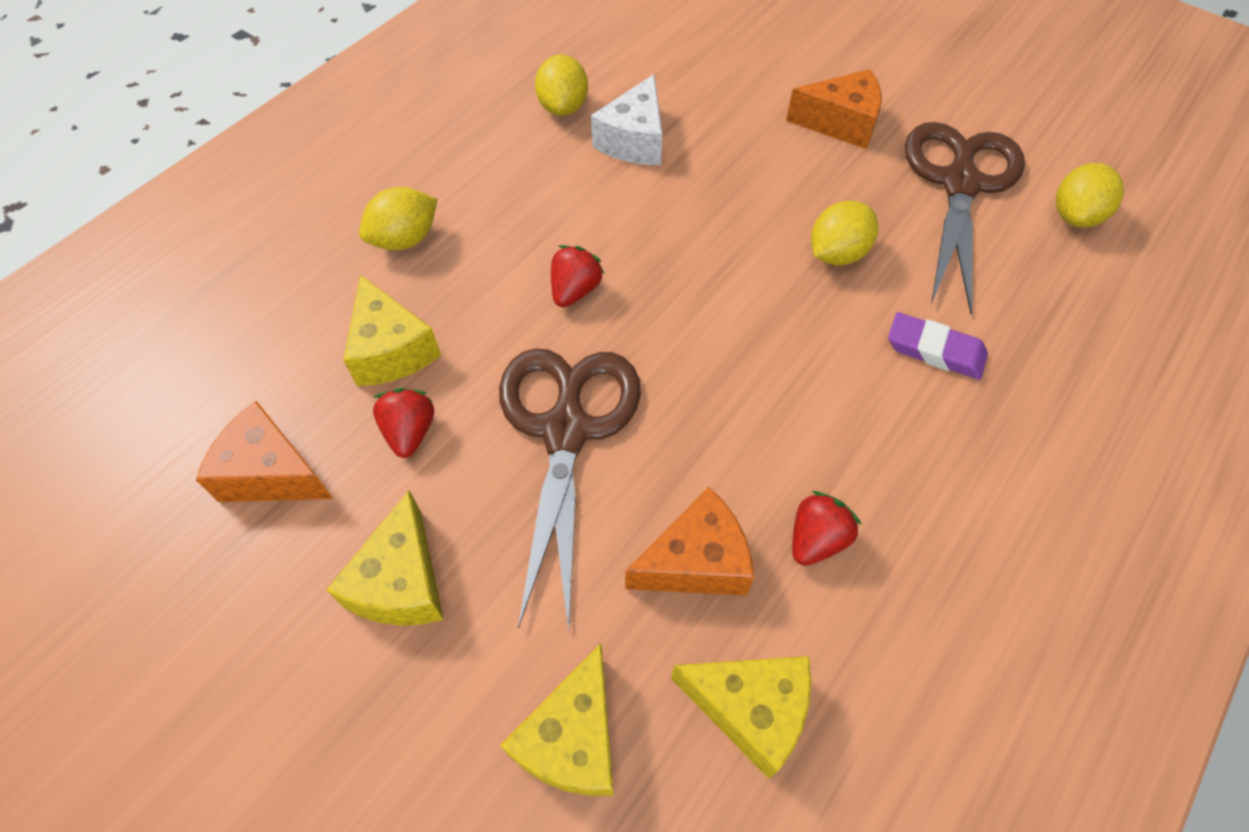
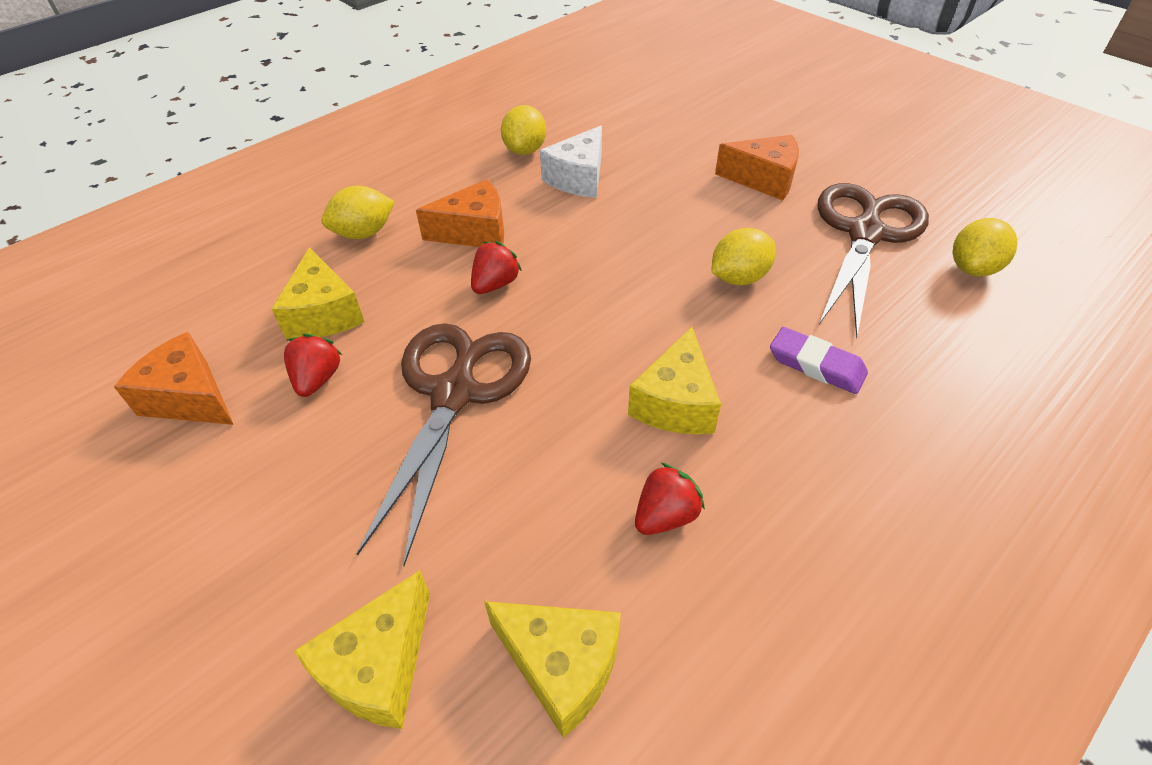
camera: 10 degrees right, 10 degrees down
yellow cheese [326,490,444,626] -> yellow cheese moved to [628,327,721,434]
orange cheese [625,487,754,595] -> orange cheese moved to [416,179,504,247]

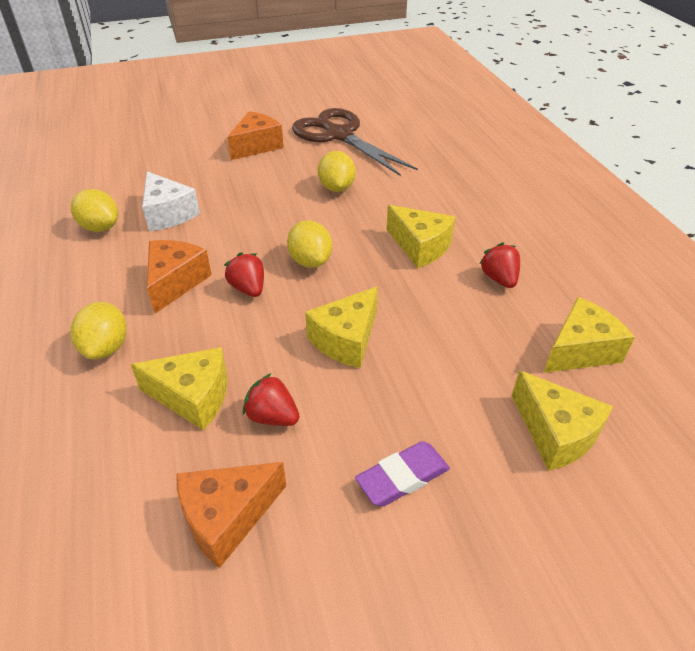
camera: 65 degrees left, 5 degrees down
brown scissors [357,323,531,566] -> yellow cheese [305,287,378,368]
purple eraser [770,327,868,394] -> purple eraser moved to [355,441,450,506]
yellow lemon [953,218,1018,277] -> yellow lemon moved to [287,220,332,268]

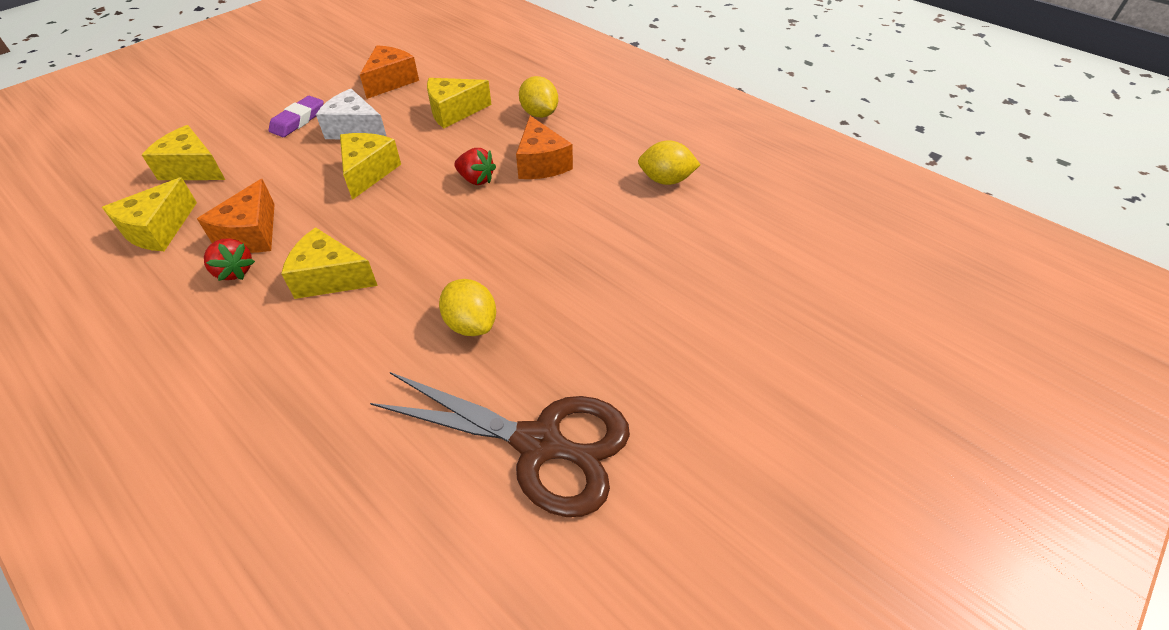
camera: 150 degrees right, 5 degrees up
white cheese [142,171,200,231] -> white cheese moved to [316,89,387,139]
orange cheese [227,111,284,160] -> orange cheese moved to [197,179,275,253]
red strawberry [243,373,300,426] -> none
yellow lemon [287,220,332,268] -> none

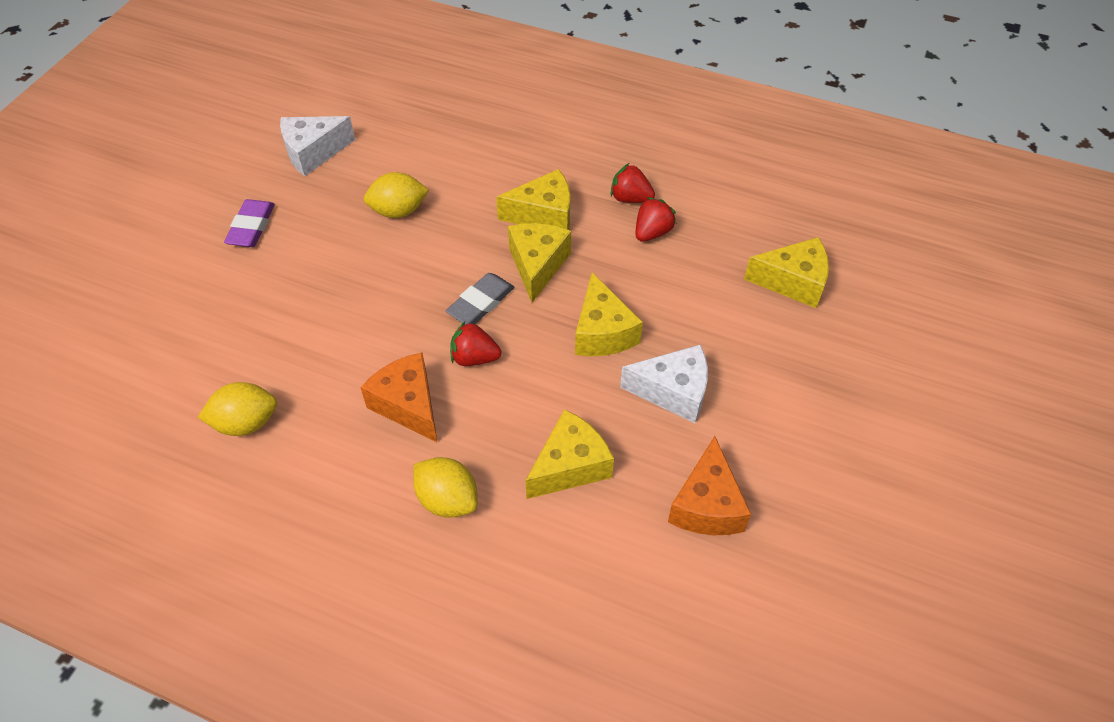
camera: 160 degrees right, 5 degrees up
yellow cheese [102,177,197,251] -> yellow cheese moved to [508,223,571,303]
orange cheese [197,179,275,253] -> red strawberry [636,197,677,242]
purple eraser [269,96,324,137] -> purple eraser moved to [224,199,275,247]
brown scissors [370,372,630,517] -> white cheese [280,116,355,176]
yellow lemon [439,279,496,336] -> yellow lemon turned 45 degrees counterclockwise [364,172,429,218]
none -> grey eraser [446,273,515,325]

